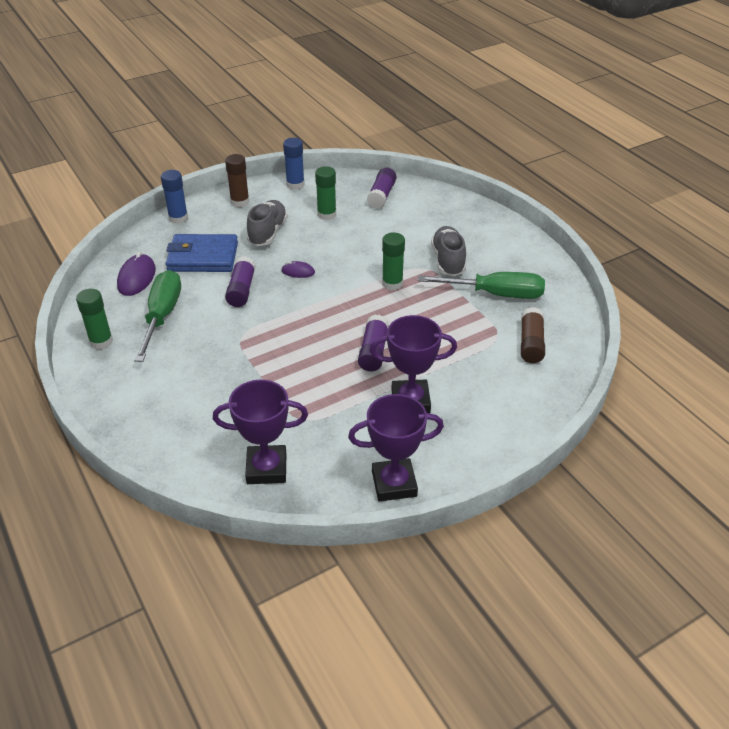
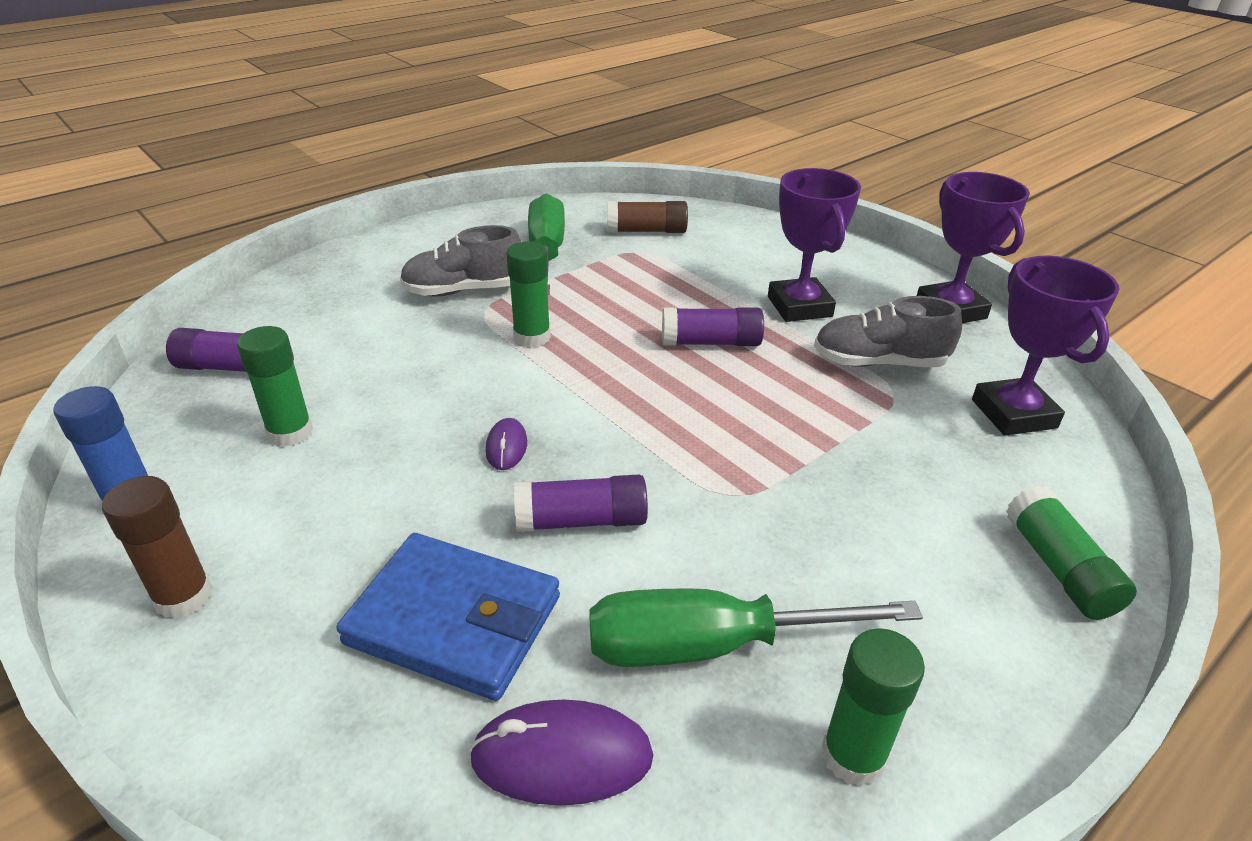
camera: 100 degrees left, 5 degrees down
blue glue stick [161,170,188,224] -> none
blue wallet [166,234,238,272] -> blue wallet turned 60 degrees counterclockwise [337,533,560,701]
grey shoe [247,200,288,246] -> grey shoe moved to [814,296,962,367]
none -> green glue stick [1006,486,1137,620]

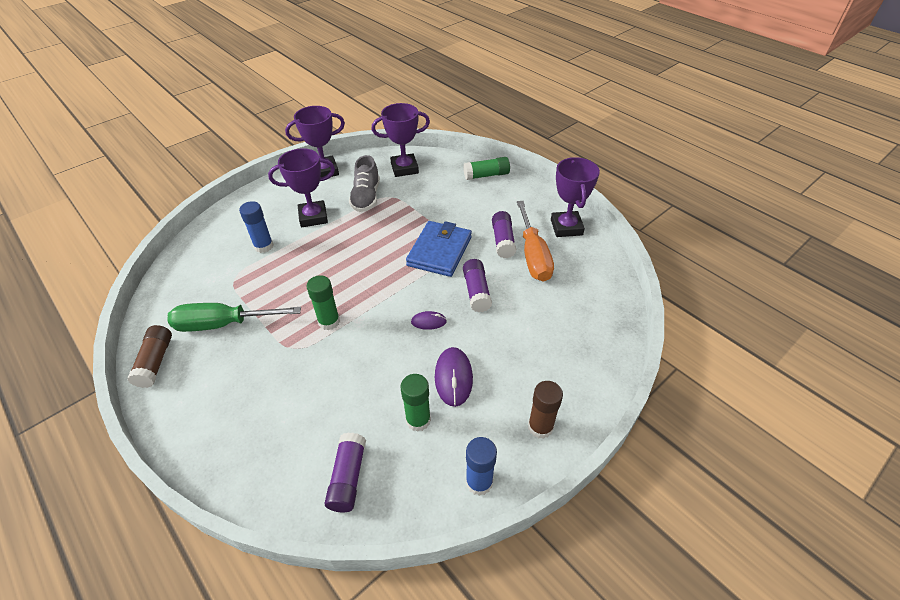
camera: 90 degrees left, 10 degrees up
blue wallet [337,533,560,701] -> blue wallet moved to [406,221,472,277]
grey shoe [400,225,521,297] -> none
purple mouse [469,700,653,806] -> purple mouse moved to [435,347,473,407]
green screwdriver [589,588,923,667] -> orange screwdriver [517,201,554,282]
brown glue stick [607,201,688,233] -> brown glue stick moved to [128,325,172,388]
purple glue stick [662,307,764,346] -> purple glue stick moved to [492,211,516,258]
green glue stick [822,628,925,787] -> purple trophy [551,157,600,237]
none -> blue glue stick [239,201,274,253]

